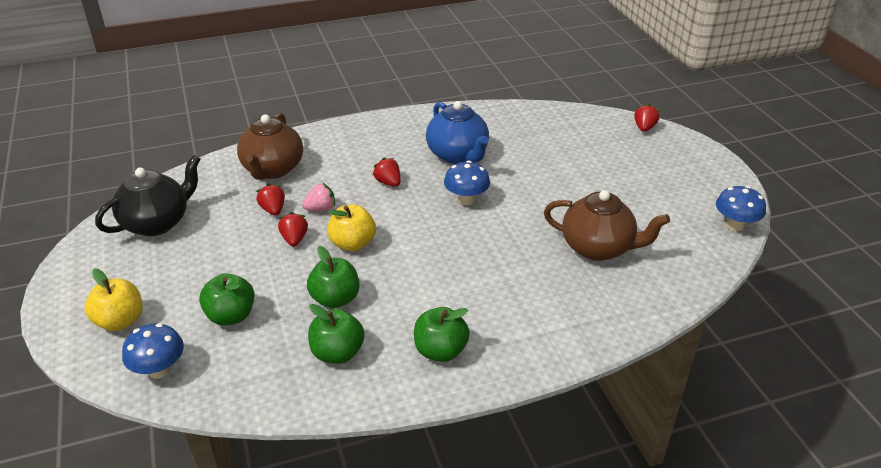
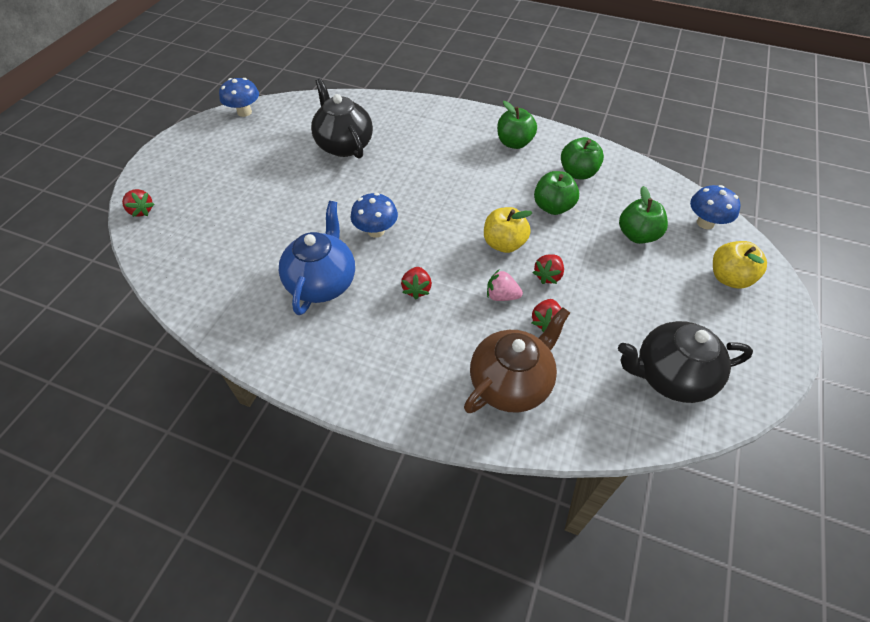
camera: 140 degrees left, 15 degrees up
brown teapot [544,190,670,261] -> black teapot [311,78,373,159]
red strawberry [634,104,659,132] -> red strawberry turned 105 degrees counterclockwise [122,189,155,217]

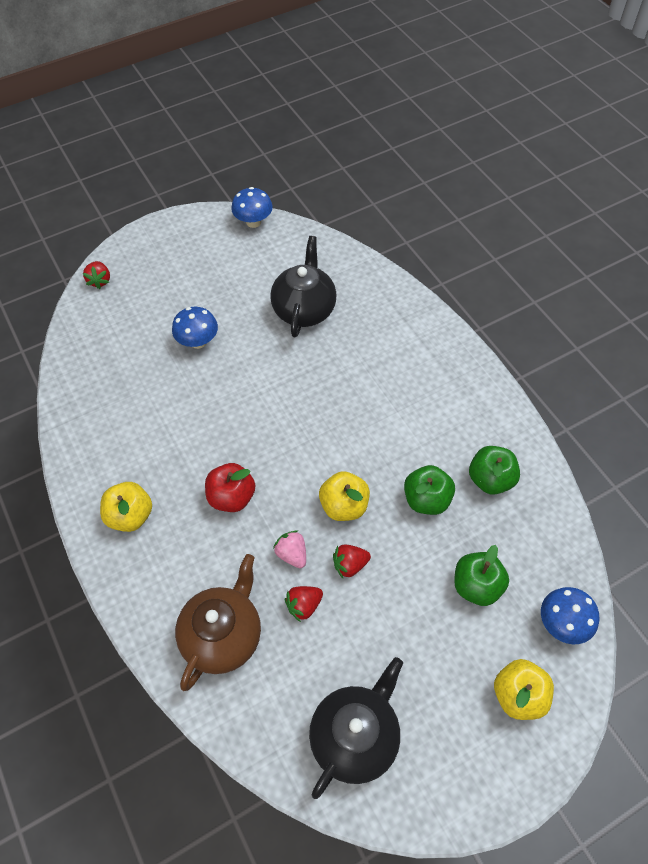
camera: 40 degrees right, 5 degrees up
blue teapot [279,201,355,315] -> none
blue mushroom [351,193,398,238] -> blue mushroom moved to [172,307,218,349]
red strawberry [401,267,432,299] -> red apple [205,463,255,512]
brown teapot [464,307,570,413] -> brown teapot turned 60 degrees counterclockwise [175,554,261,691]
green apple [497,101,537,149] -> none
black teapot [618,321,753,403] -> black teapot turned 90 degrees clockwise [309,657,403,799]
none -> yellow apple [100,482,152,532]

